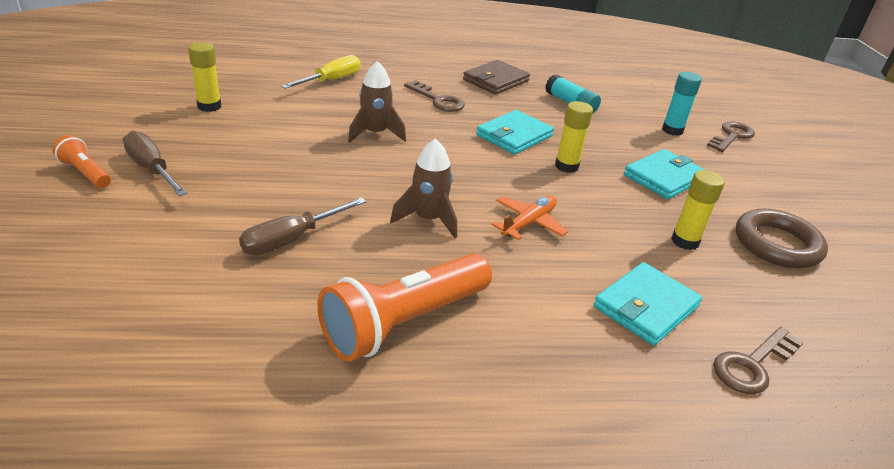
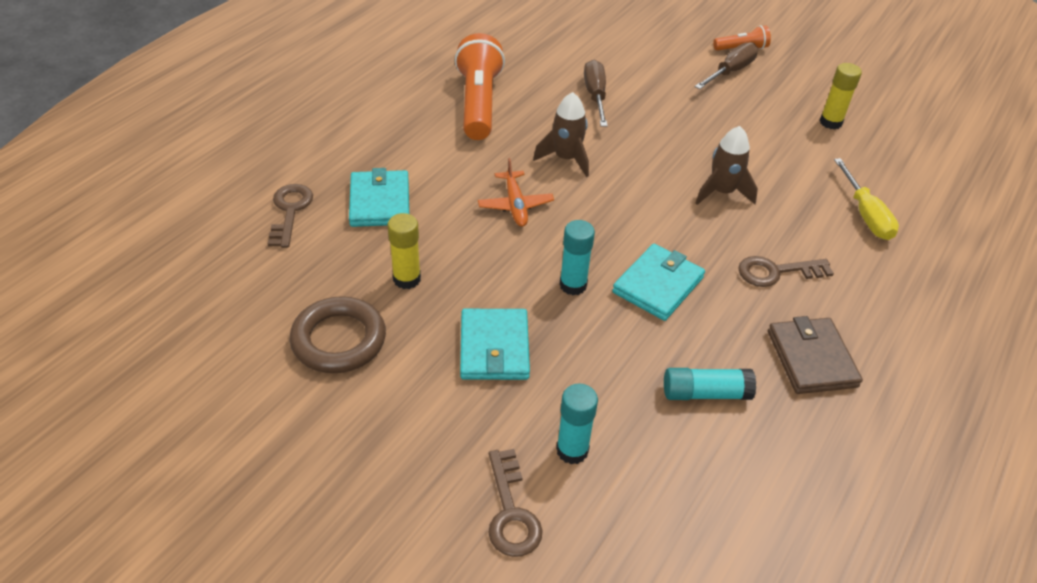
camera: 130 degrees right, 10 degrees up
brown screwdriver [123,131,187,196] -> brown screwdriver turned 45 degrees counterclockwise [695,42,758,89]
turquoise wallet [476,110,554,155] -> turquoise wallet turned 45 degrees clockwise [612,244,705,321]
yellow glue stick [555,101,593,173] -> turquoise glue stick [559,220,595,295]

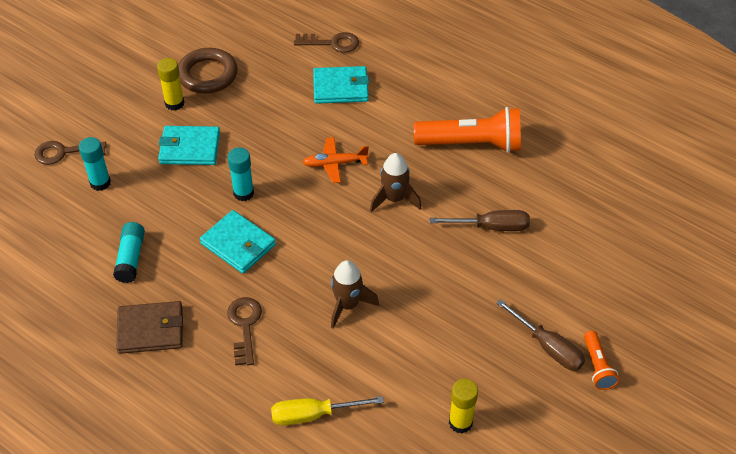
camera: 95 degrees right, 5 degrees up
yellow glue stick [388,213,421,289] -> yellow glue stick moved to [157,58,184,111]

